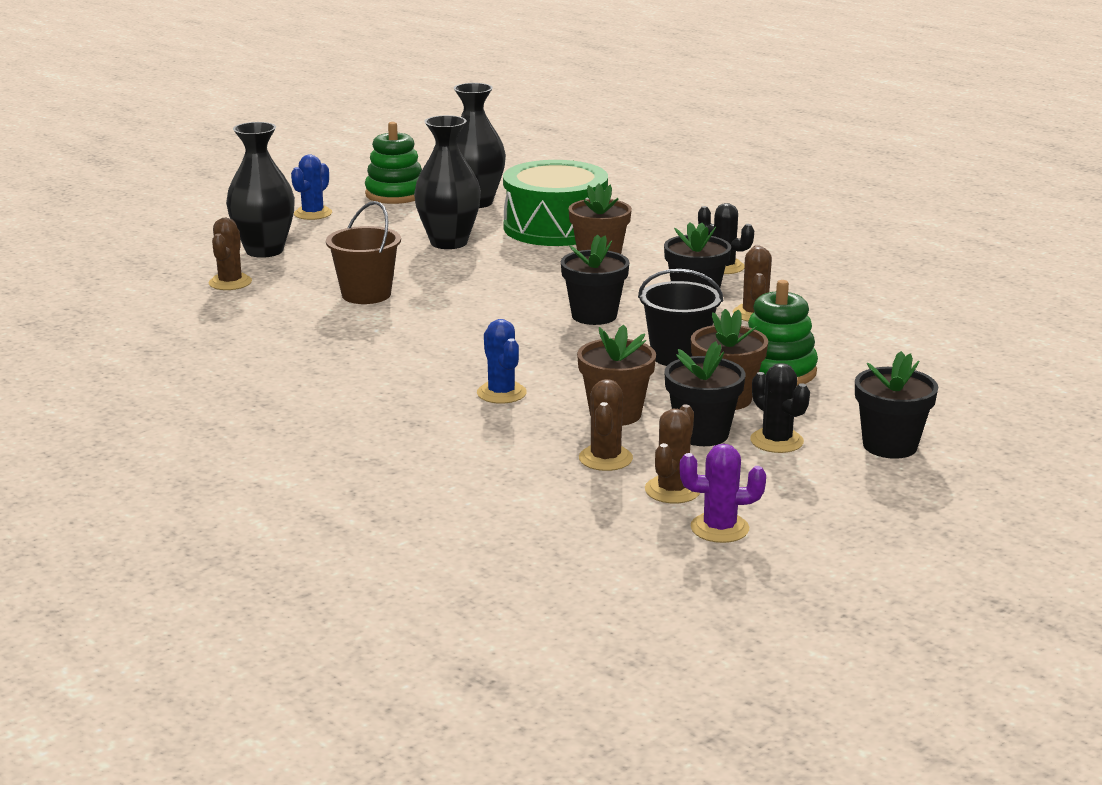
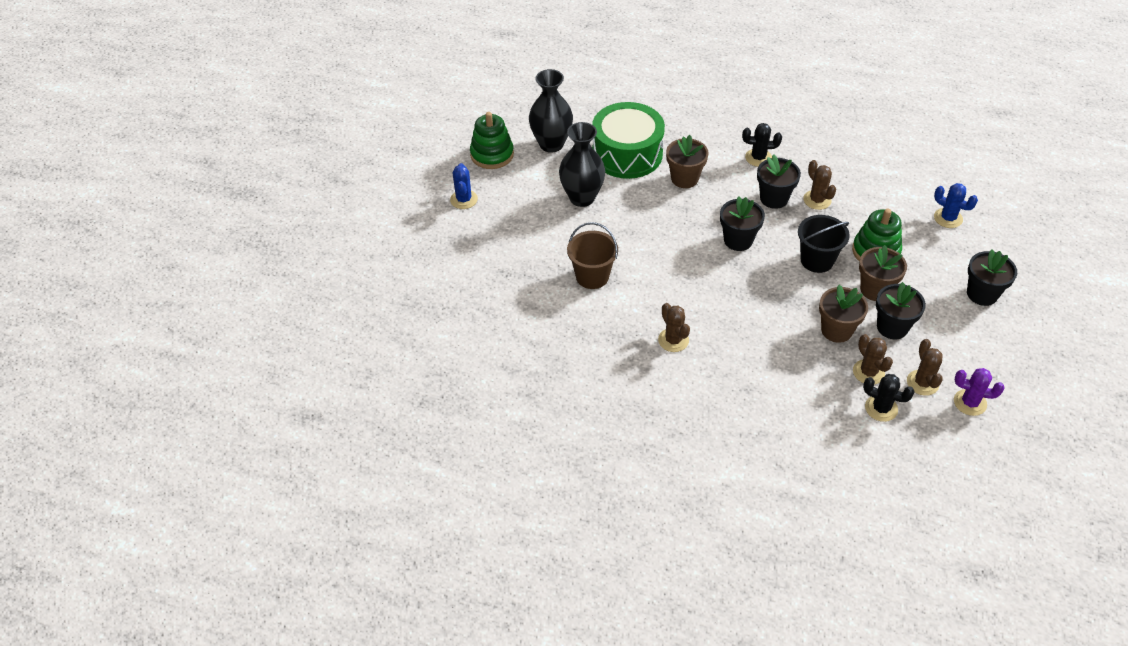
camera: 30 degrees left, 25 degrees up
brown cactus [209,218,252,290] -> brown cactus moved to [658,303,690,352]
black vase [226,122,295,258] -> none
blue cactus [477,319,527,404] -> blue cactus moved to [934,183,978,228]
purple cactus [680,444,766,543] -> purple cactus turned 45 degrees clockwise [954,368,1004,416]
black cactus [750,363,810,453] -> black cactus moved to [863,374,915,422]

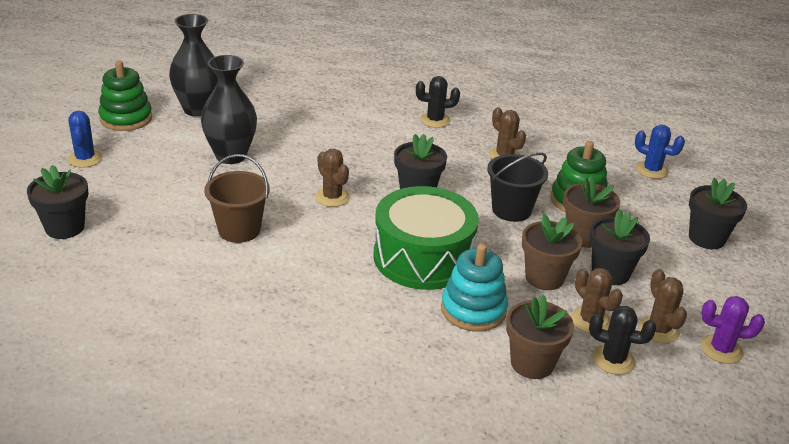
camera: 10 degrees left, 15 degrees down
green drum [592,102,665,179] -> green drum moved to [374,186,479,290]
brown cactus [658,303,690,352] -> brown cactus moved to [315,149,350,207]
brown flower pot [666,135,709,188] -> brown flower pot moved to [506,295,574,379]
black flower pot [757,154,801,209] -> black flower pot moved to [27,165,89,239]
none -> turquoise stacking toy [441,244,508,331]

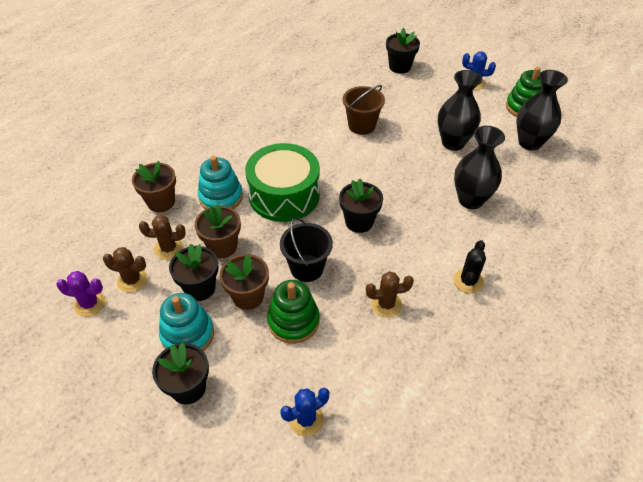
camera: 120 degrees right, 15 degrees up
brown cactus [315,149,350,207] -> none
black cactus [589,306,657,375] -> none
purple cactus [701,296,765,364] -> purple cactus turned 60 degrees clockwise [56,271,106,317]
none -> turquoise stacking toy [159,293,214,351]
none -> black vase [454,126,505,209]

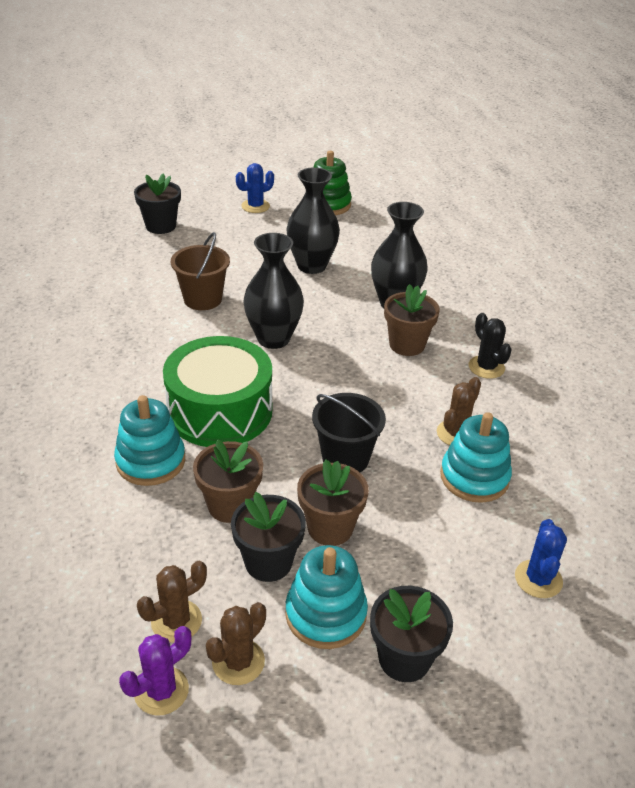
camera: 50 degrees left, 10 degrees down
brown flower pot [132,161,176,212] -> brown flower pot moved to [384,284,440,356]
brown cactus [139,215,186,260] -> brown cactus moved to [206,602,266,685]
green stacking toy [267,280,320,344] -> none
black flower pot [339,178,383,233] -> none
black vase [516,70,568,151] -> black vase moved to [244,233,304,349]
none -> turquoise stacking toy [440,412,512,503]

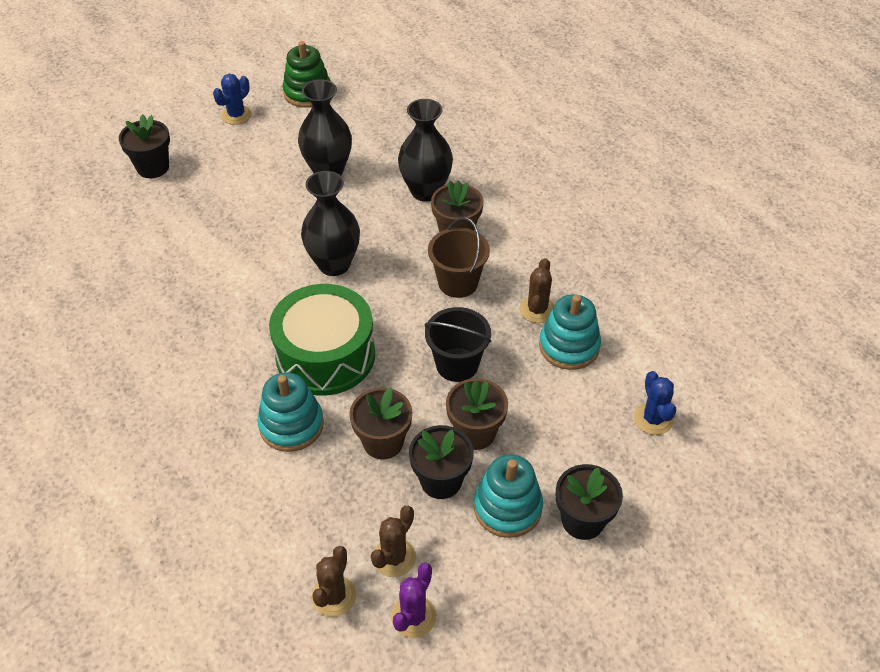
camera: 20 degrees left, 10 degrees up
brown bucket [171,232,230,310] -> brown bucket moved to [428,217,490,298]
brown cactus [206,602,266,685] -> brown cactus moved to [312,546,356,617]
black cactus [469,313,512,379] -> none

